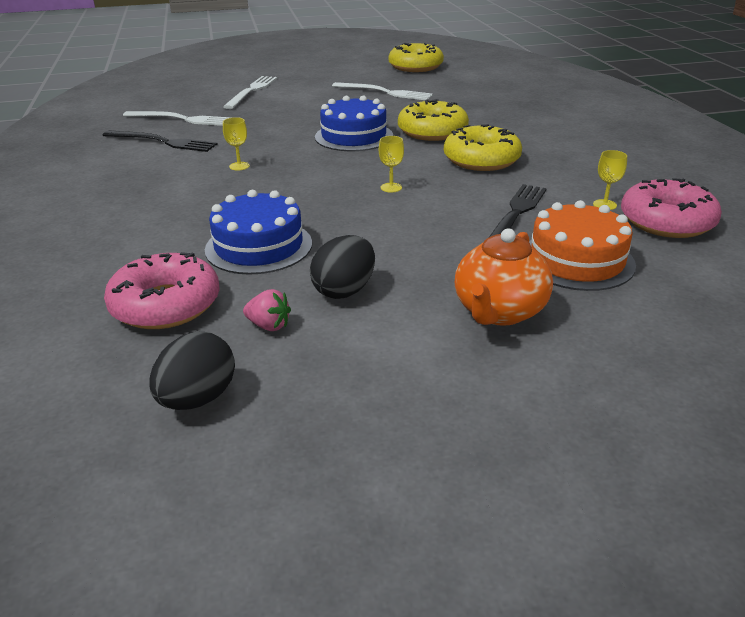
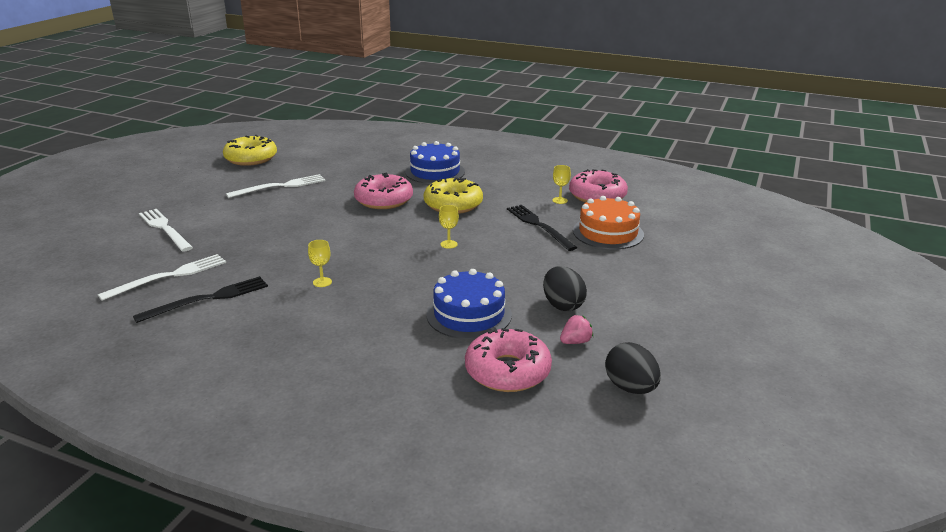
camera: 55 degrees left, 5 degrees down
blue cake [315,95,393,151] -> blue cake moved to [405,141,465,184]
yellow donut [398,99,469,141] -> pink donut [354,172,413,209]
orange teapot [455,228,553,326] -> none

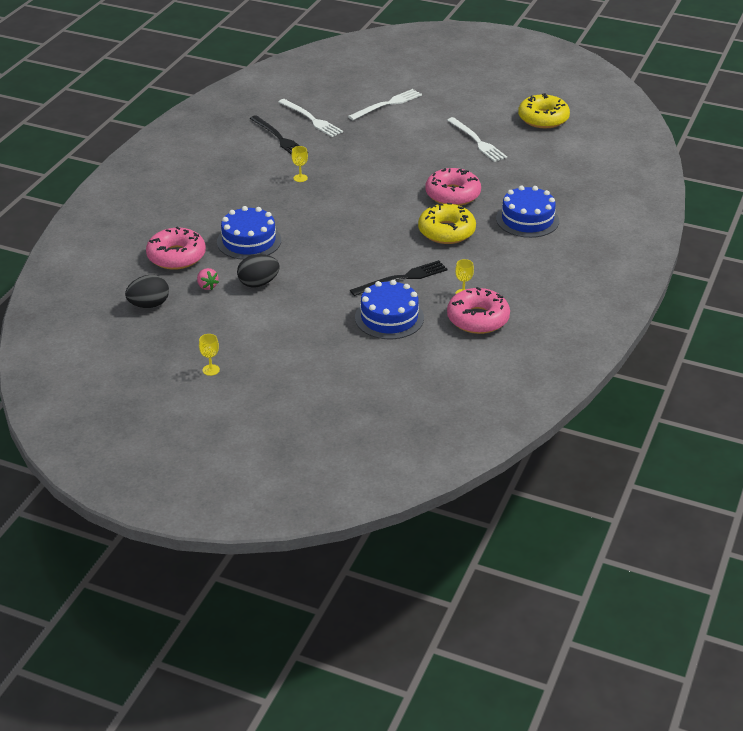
camera: 90 degrees right, 10 degrees up
yellow goblet [439,205,459,249] -> yellow goblet moved to [199,334,220,376]
orange cake [573,196,644,249] -> blue cake [355,280,424,339]

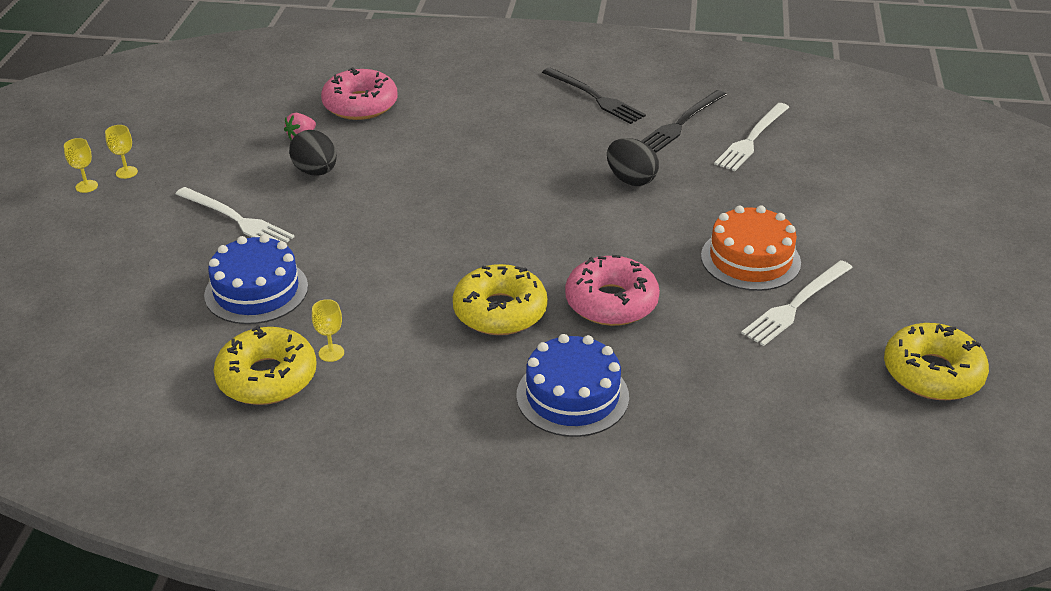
camera: 75 degrees right, 0 degrees up
black egg [125,275,169,308] -> black egg moved to [607,138,659,186]
blue cake [217,206,281,260] -> none
yellow goblet [291,146,308,182] -> yellow goblet moved to [64,138,98,193]
white fork [348,89,422,120] -> white fork moved to [176,187,295,242]
black fork [350,260,448,296] -> black fork moved to [542,67,646,124]
pink donut [447,287,510,334] -> yellow donut [213,325,317,405]
none -> orange cake [701,206,801,291]

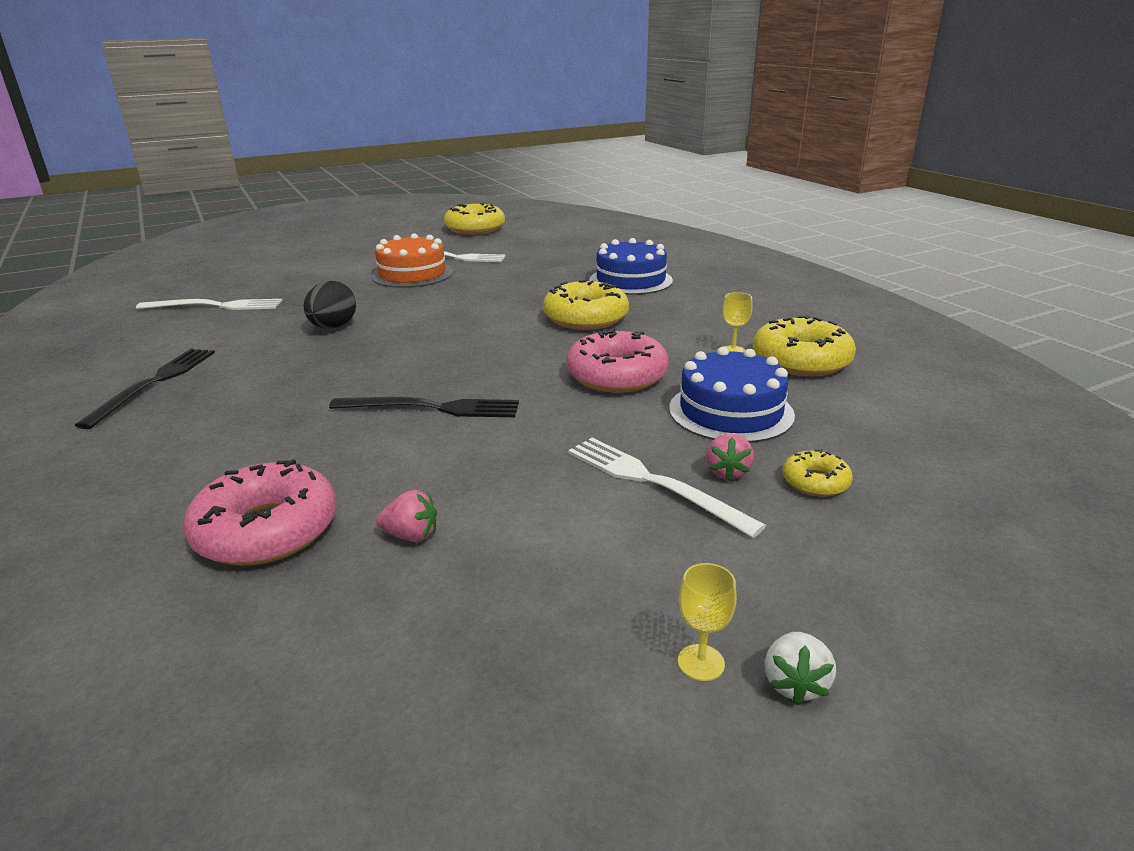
camera: 125 degrees left, 10 degrees down
yellow goblet [64,138,98,193] -> white strawberry [765,632,836,705]
white fork [176,187,295,242] -> white fork turned 45 degrees counterclockwise [568,438,766,538]
black egg [289,130,337,176] -> none
pink donut [565,255,660,326] -> pink donut moved to [566,328,669,393]
black fork [641,90,727,153] -> black fork moved to [329,397,519,417]
none -> pink strawberry [706,433,754,481]
none -> yellow donut [783,449,853,497]

